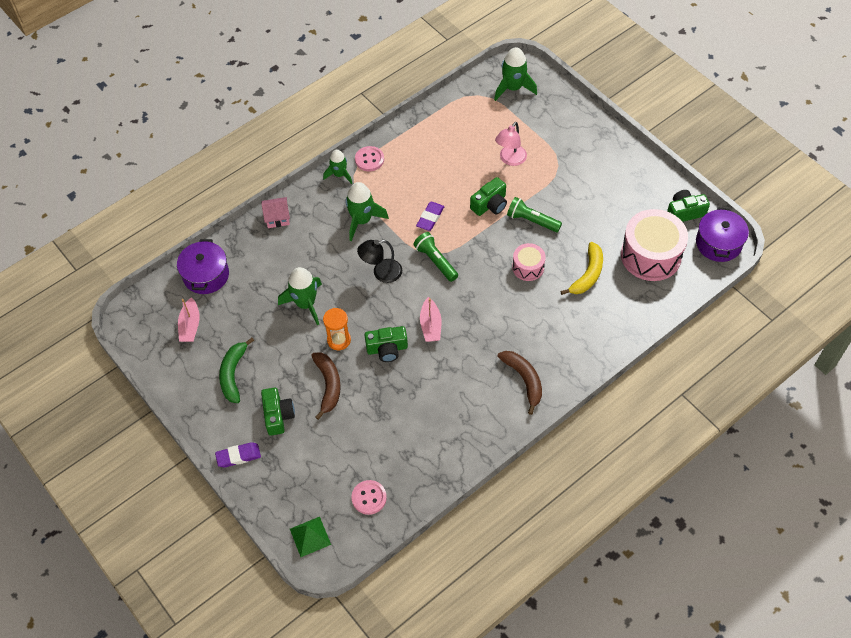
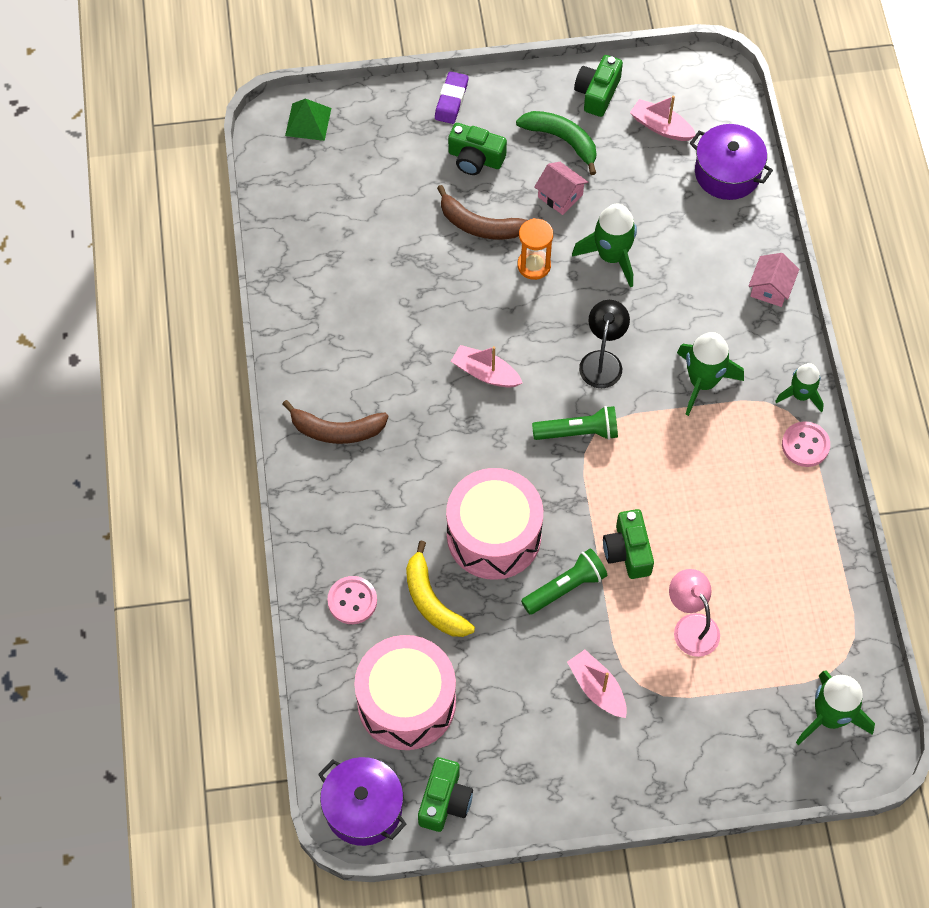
camera: 120 degrees right, 5 degrees up
pink button [351,480,387,515] -> pink button moved to [327,576,377,624]
green camera [365,326,408,362] -> green camera moved to [574,55,623,117]
purple eraser [416,202,444,231] -> none
pink drum [512,243,546,281] -> pink drum [446,468,543,580], size x1.90
none -> pink house [534,162,588,215]
none -> pink boat [567,650,627,718]

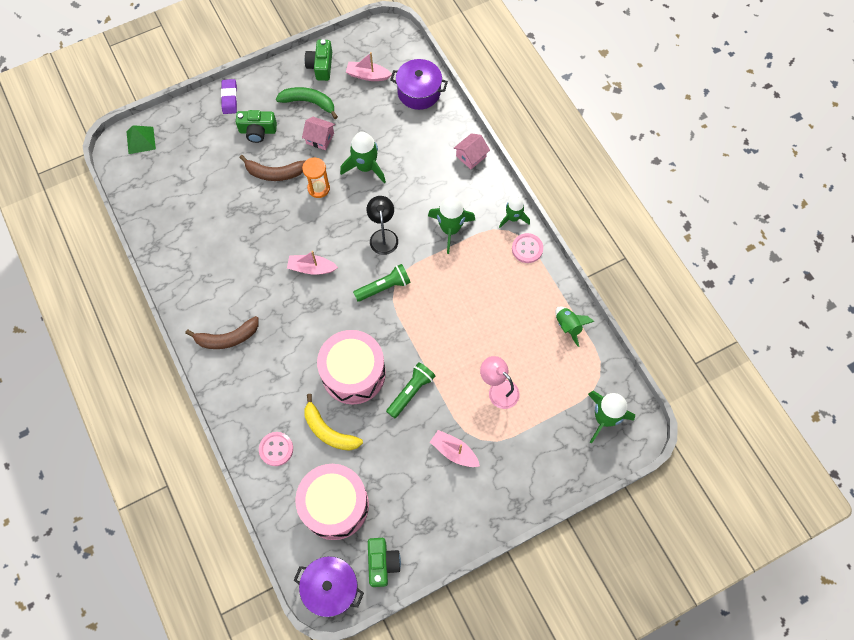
camera: 20 degrees left, 5 degrees up
green camera [603,509,654,579] -> none
pink house [748,253,799,307] -> pink house turned 45 degrees clockwise [454,133,490,169]
none -> green rocket [556,307,594,347]

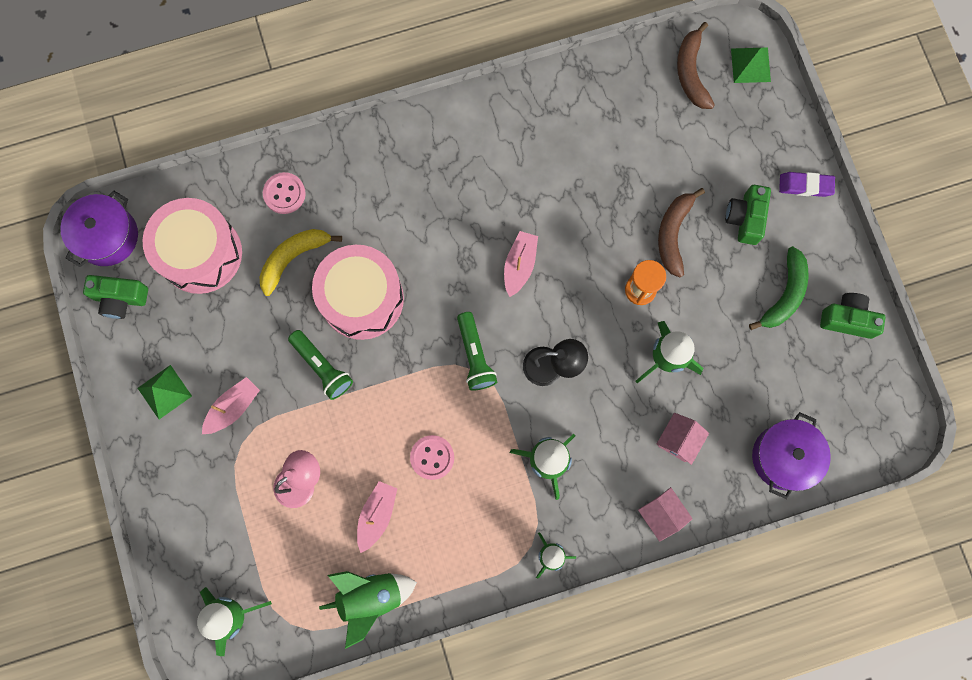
camera: 100 degrees right, 10 degrees up
brown banana [185,316,259,349] -> brown banana moved to [677,22,715,109]
pink house [302,117,335,150] -> pink house moved to [657,413,709,465]
pink boat [346,52,392,81] -> pink boat moved to [357,481,397,553]
pink button [512,233,543,263] -> pink button moved to [410,435,454,480]
green rocket [556,307,594,347] -> green rocket [319,571,417,649], size x1.53
none -> green pyramid [138,365,192,419]

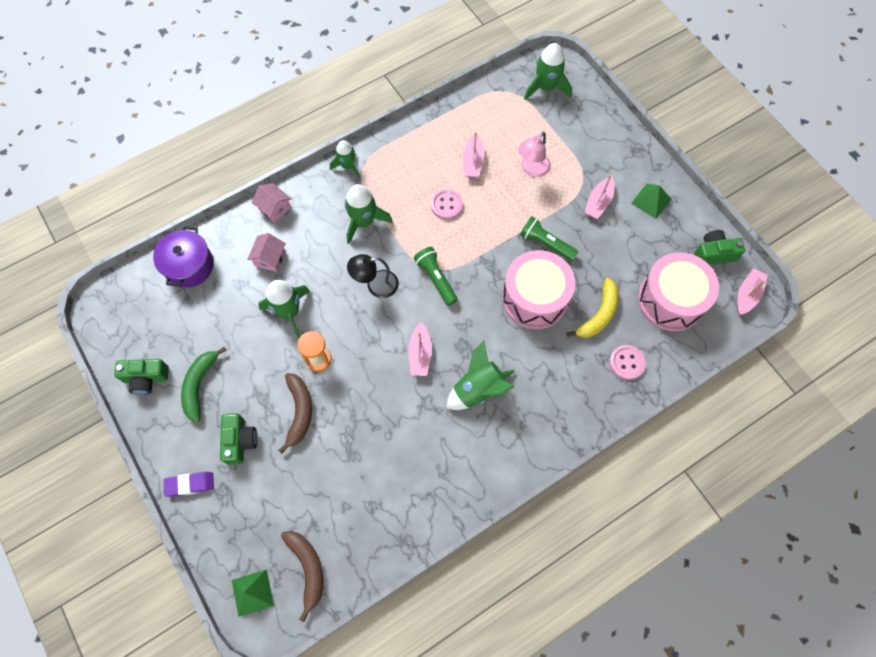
camera: 165 degrees right, 10 degrees down
purple pot [60,191,138,267] -> pink boat [737,268,768,315]
green rocket [319,571,417,649] -> green rocket moved to [446,341,515,410]

